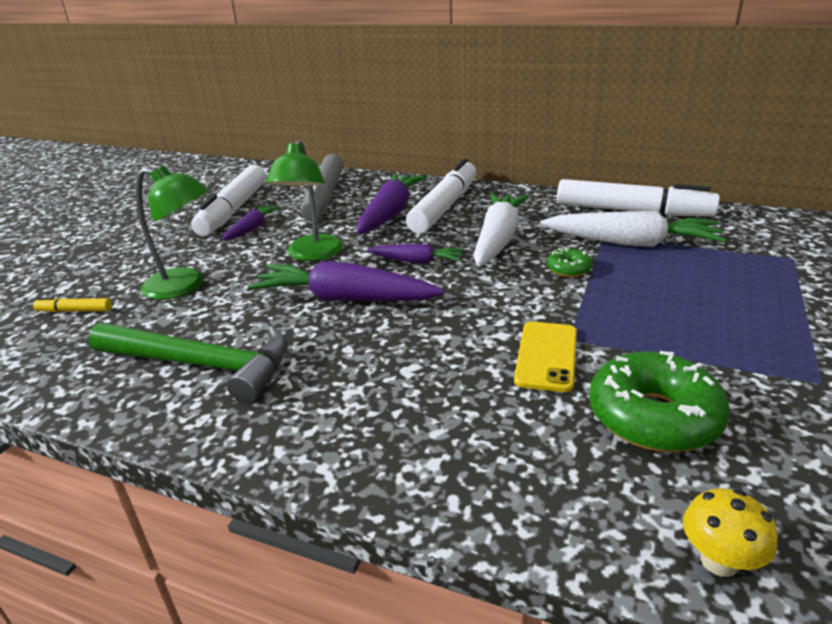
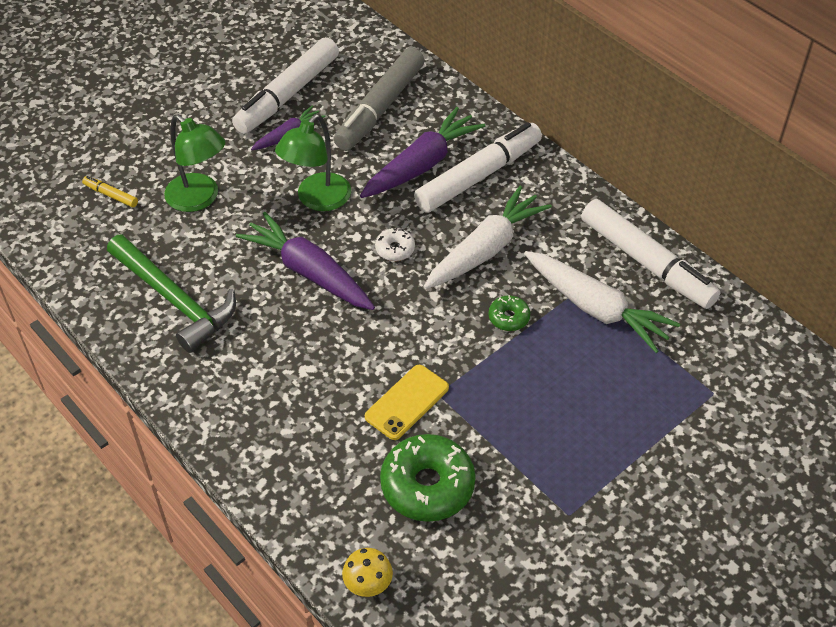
camera: 25 degrees right, 20 degrees up
purple carrot [367,244,464,264] -> white donut [375,228,415,261]

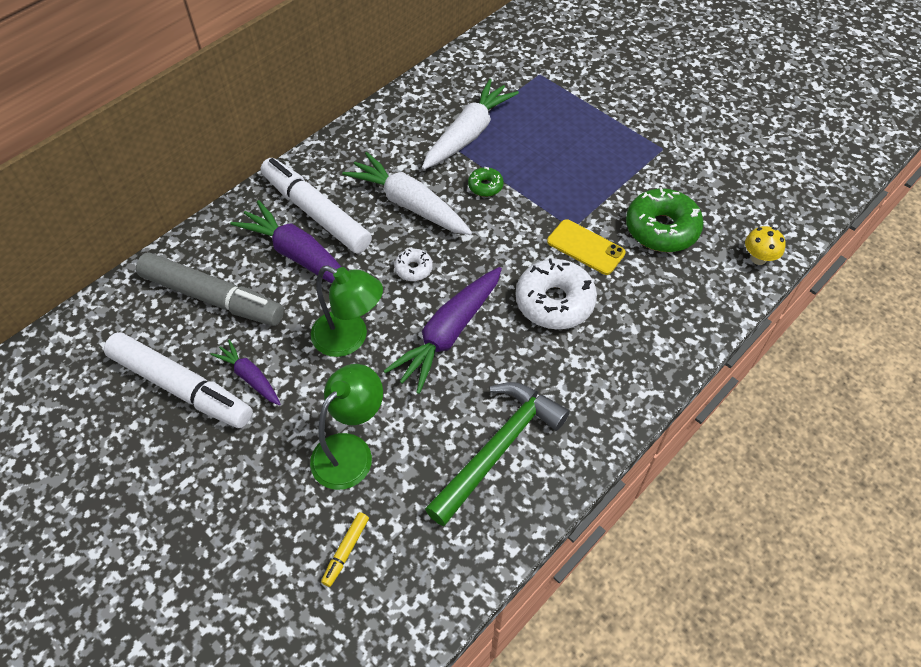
camera: 95 degrees left, 5 degrees up
white marker [581,199,720,309] -> none
none -> white donut [516,258,597,329]

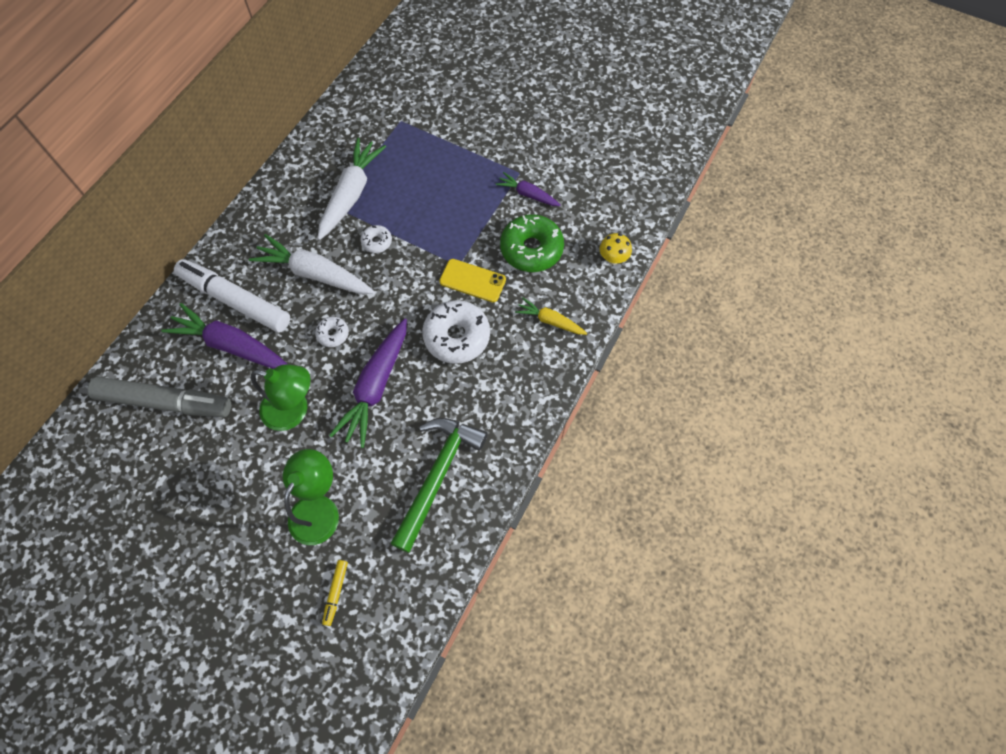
camera: 15 degrees left, 10 degrees up
white marker [104,332,252,428] -> none
purple carrot [210,340,280,405] -> purple carrot moved to [496,172,561,206]
green donut [468,166,504,197] -> white donut [361,225,392,253]
none -> yellow carrot [515,297,587,335]

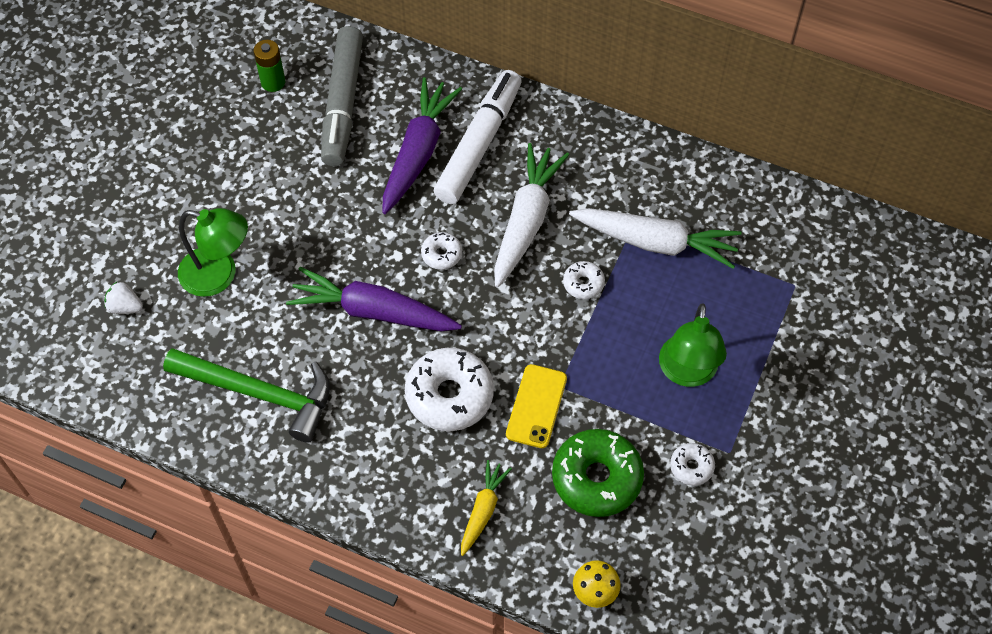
camera: 85 degrees right, 5 degrees down
green lamp [251,364,310,431] -> green lamp moved to [659,303,727,387]
yellow marker [322,560,348,626] -> white strawberry [104,282,143,314]
purple carrot [496,172,561,206] -> white donut [670,443,715,486]
none -> green battery [254,40,285,92]

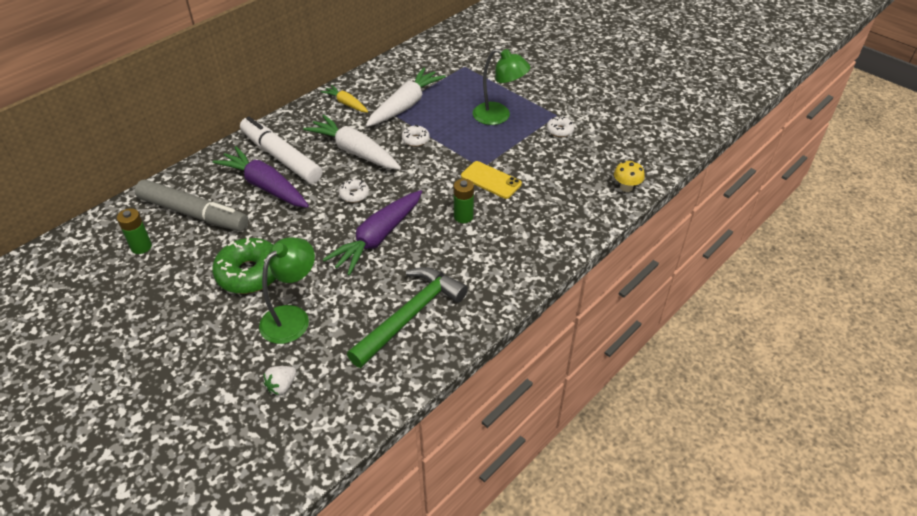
camera: 70 degrees left, 15 degrees down
white donut [405,348,494,431] -> green battery [454,179,474,223]
yellow carrot [461,460,512,556] -> yellow carrot moved to [321,85,368,112]
green donut [552,429,644,517] -> green donut moved to [212,237,276,294]

